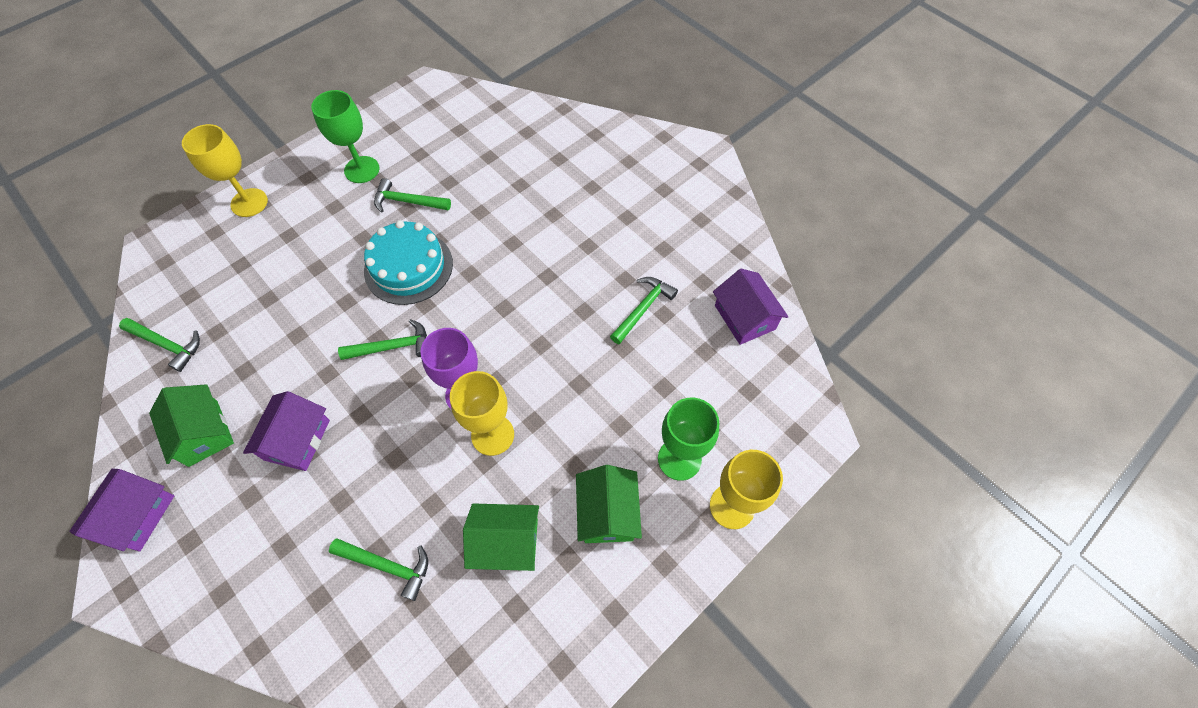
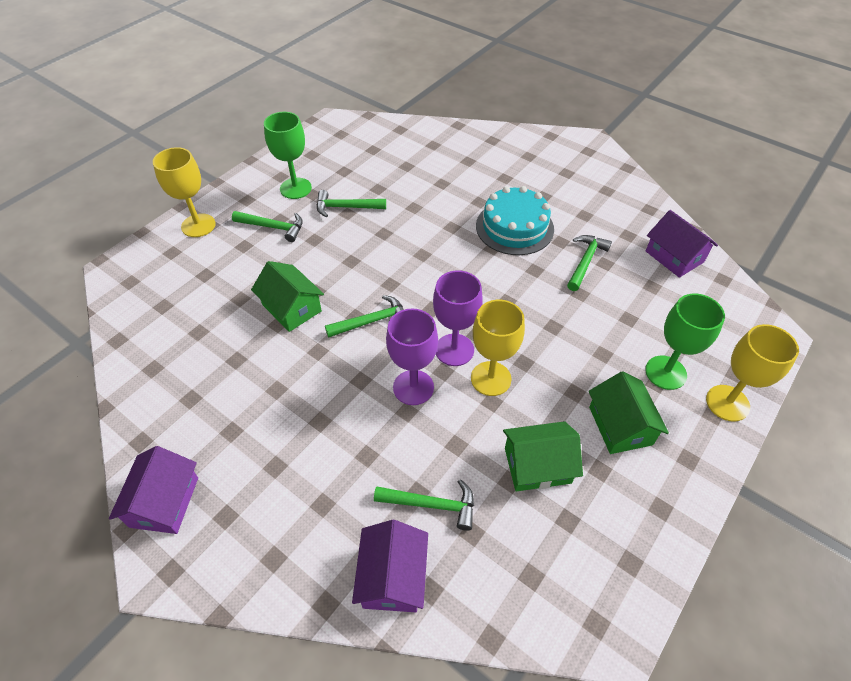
camera: 10 degrees left, 10 degrees down
green hammer [119,318,200,372] -> green hammer moved to [232,211,303,242]
green house [149,384,234,467] -> green house moved to [251,261,324,332]
purple house [243,391,330,471] -> purple house moved to [352,520,428,612]
turquoise cake [364,220,453,305] -> turquoise cake moved to [476,186,554,255]
none -> purple goblet [386,308,438,405]

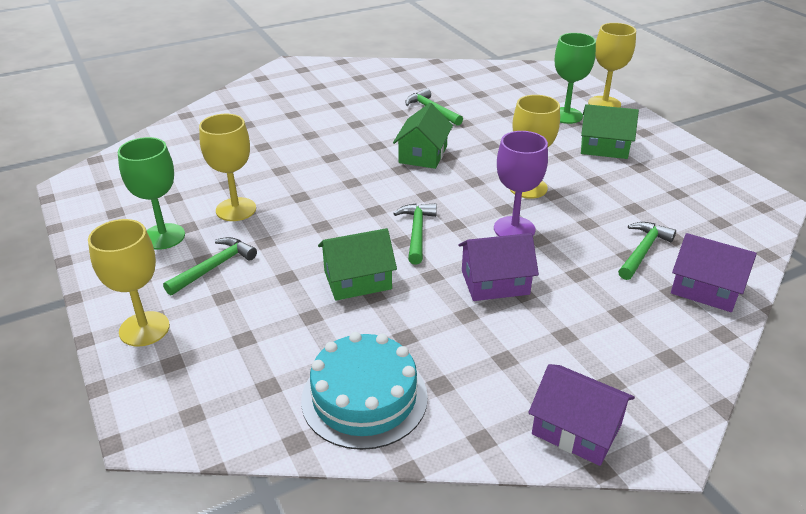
camera: 65 degrees left, 15 degrees down
green hammer [317,190,386,217] -> yellow goblet [199,114,256,221]
purple goblet [433,271,483,366] -> none
turquoise cake [476,186,554,255] -> turquoise cake moved to [301,332,428,450]
green house [503,421,583,492] -> green house moved to [393,103,453,169]
purple house [646,210,718,278] -> purple house moved to [458,233,539,301]

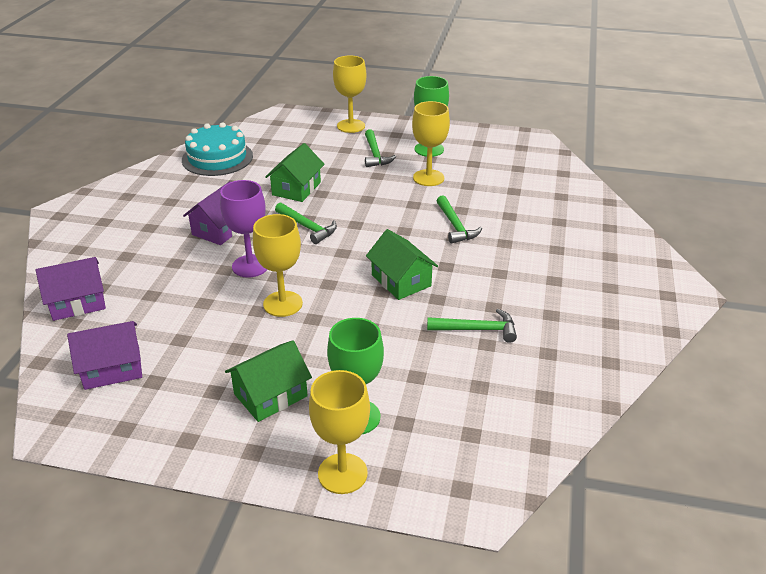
camera: 130 degrees right, 0 degrees up
purple house [528,364,635,466] -> purple house moved to [67,321,142,390]
green hammer [618,222,676,280] -> green hammer moved to [437,196,482,244]

